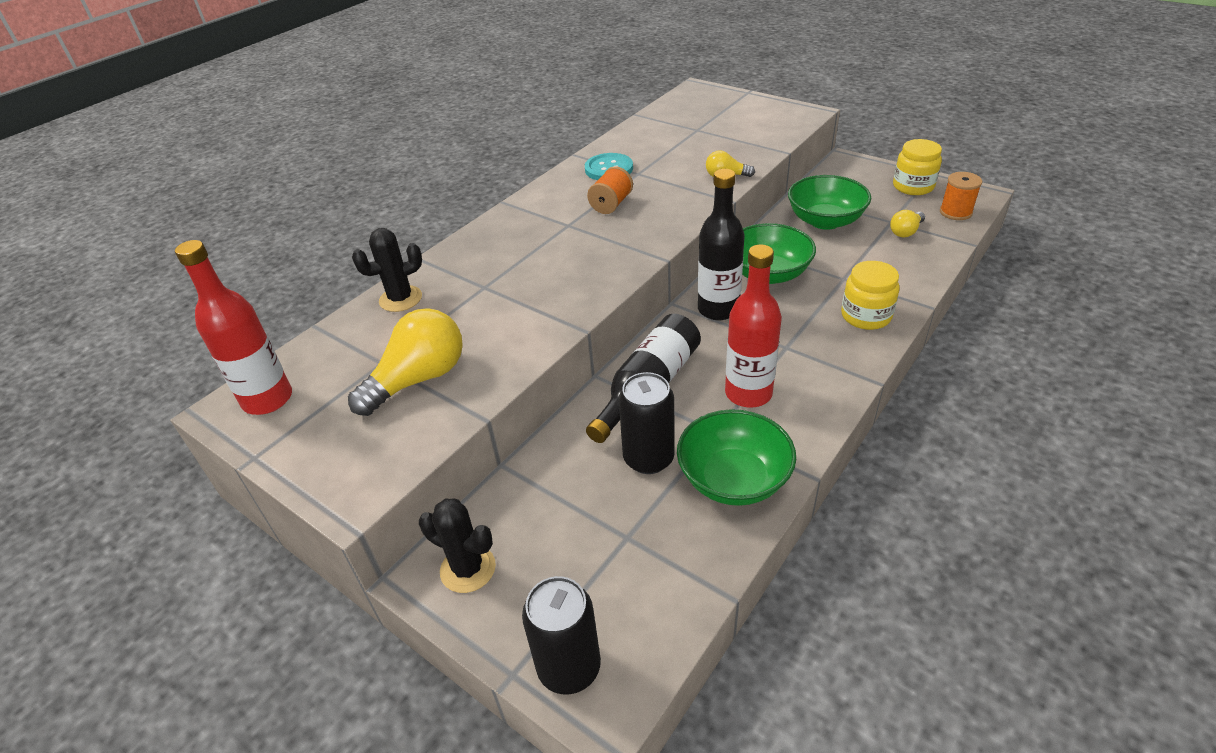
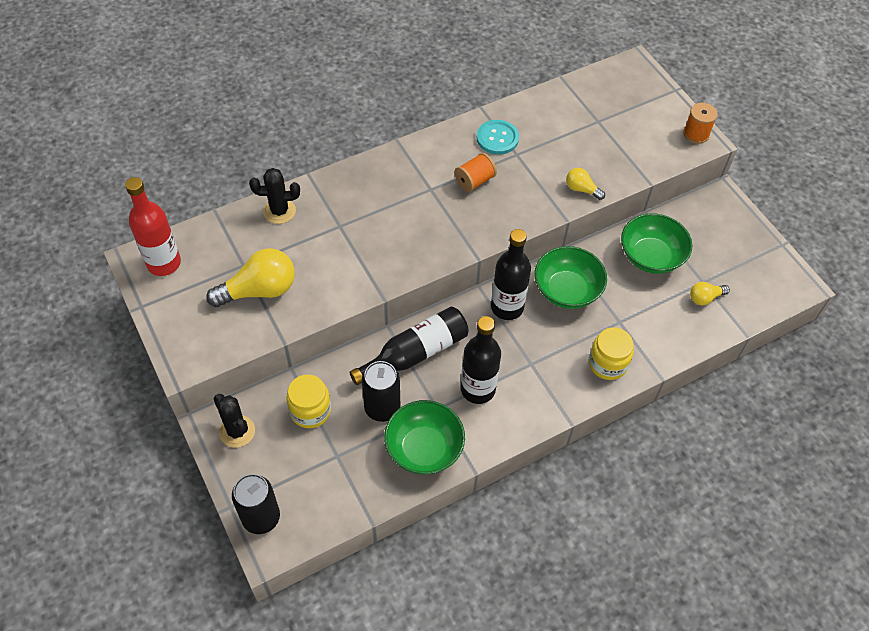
camera: 20 degrees right, 15 degrees up
red bottle [725,244,782,408] -> black bottle [461,316,501,404]
yellow jar [893,139,942,195] -> yellow jar moved to [286,374,331,428]
orange spool [940,172,982,220] -> orange spool moved to [683,103,718,144]

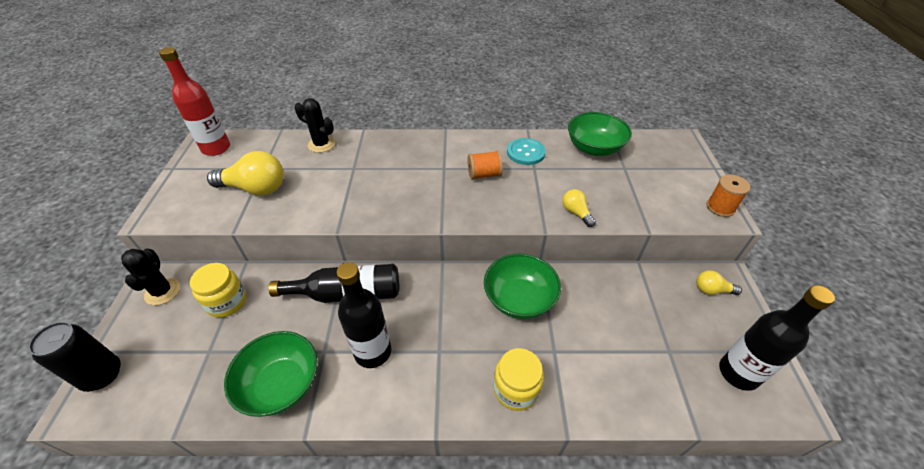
camera: 30 degrees right, 10 degrees down
black can [362,361,400,422] -> none
black bottle [491,229,531,320] -> black bottle moved to [719,285,835,391]
green bowl [621,213,692,274] -> green bowl moved to [568,112,632,156]
yellow light bulb [690,282,730,305] -> yellow light bulb moved to [696,270,742,295]

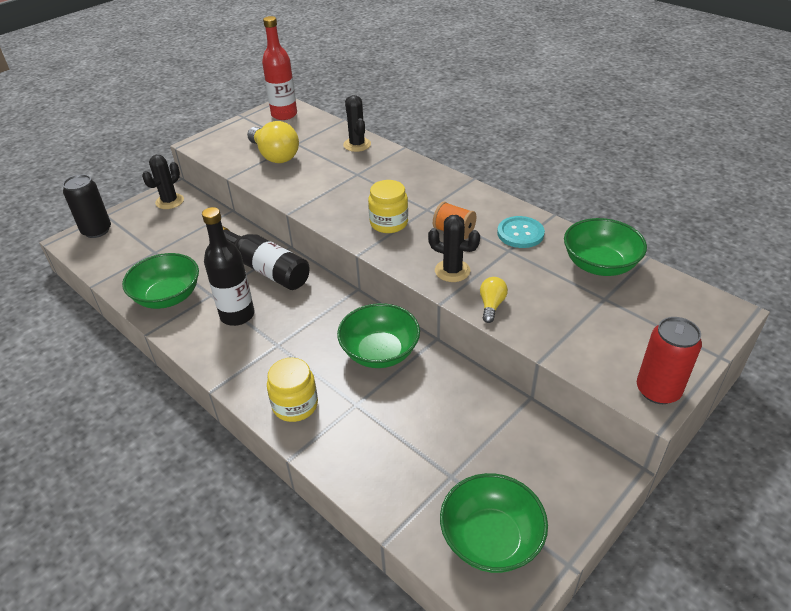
camera: 45 degrees right, 5 degrees down
yellow jar [190,263,247,318] -> yellow jar moved to [368,180,408,233]
yellow light bulb [696,270,742,295] -> none
orange spool [706,174,751,217] -> red can [637,317,702,404]
black bottle [719,285,835,391] -> green bowl [440,473,548,573]
none -> black cactus [428,215,480,282]

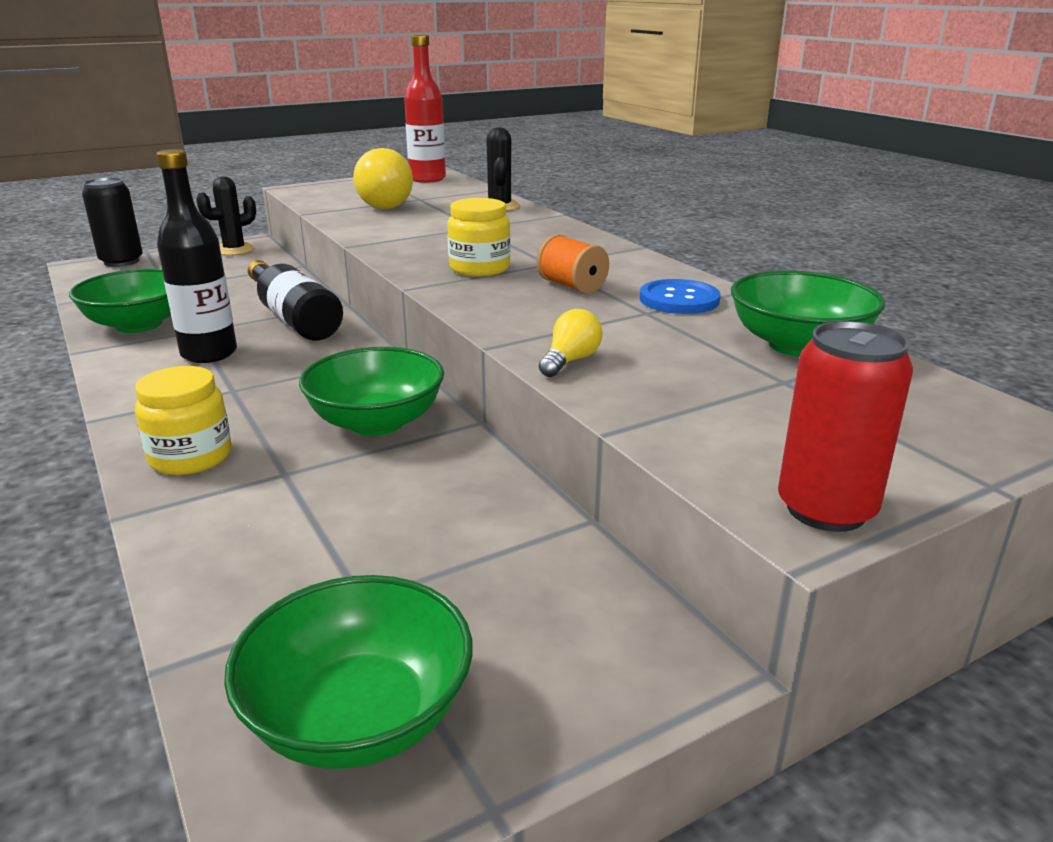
camera: 15 degrees right, 15 degrees down
black cactus [428,215,480,282] -> none
turquoise button [497,216,545,248] -> blue button [640,279,721,314]

